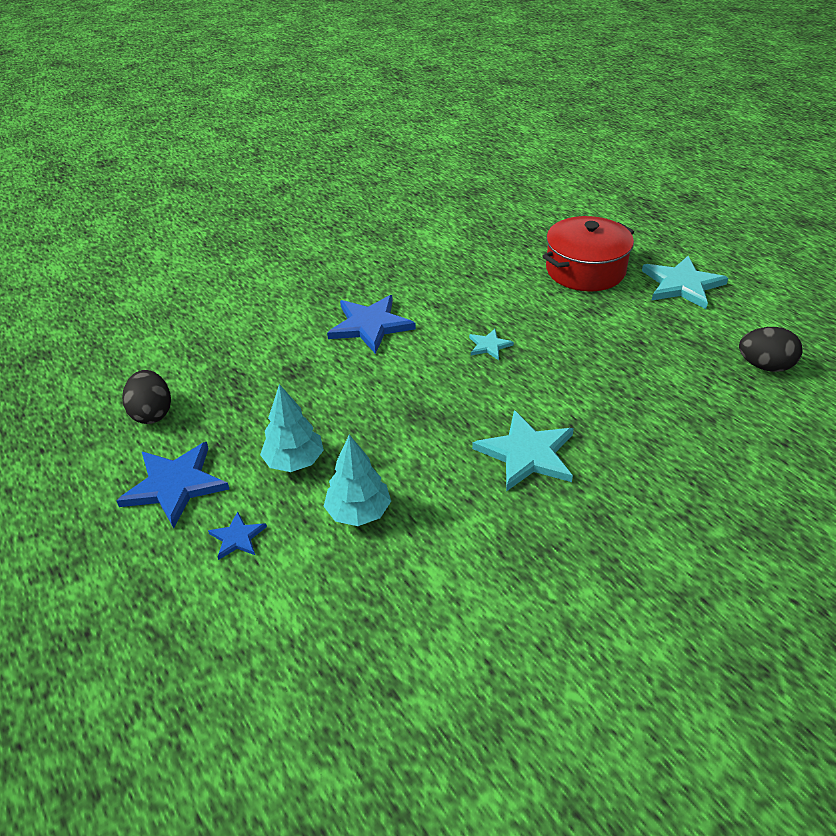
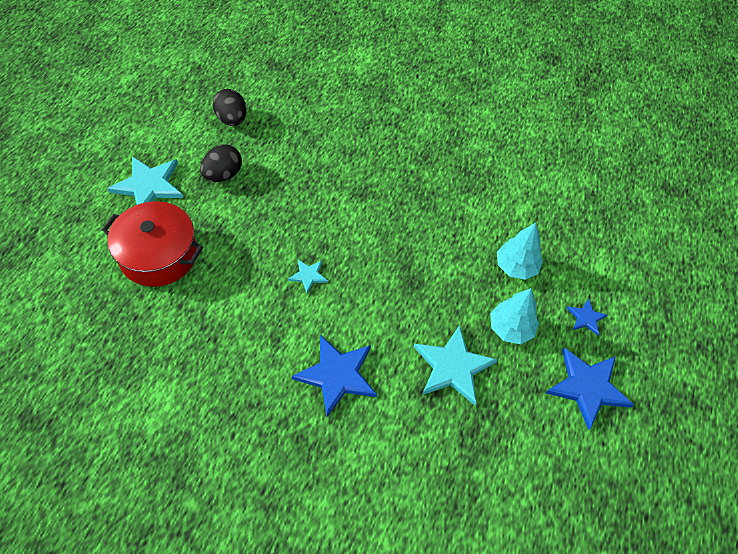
camera: 130 degrees left, 15 degrees up
black egg [122,370,171,424] -> black egg moved to [200,145,242,182]
turquoise star [472,410,574,491] -> turquoise star moved to [414,325,497,405]

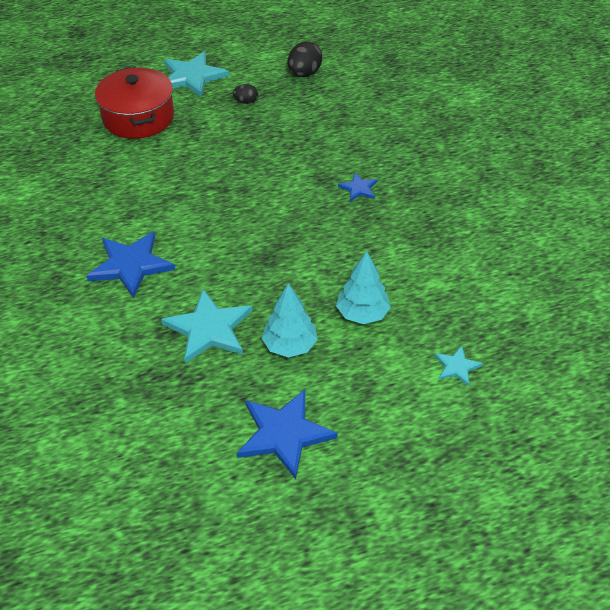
camera: 55 degrees right, 10 degrees down
black egg [200,145,242,182] -> black egg [233,84,258,104], size x0.57
turquoise star [288,260,328,294] -> turquoise star moved to [435,345,483,386]
blue star [567,298,608,335] -> blue star moved to [338,173,377,201]

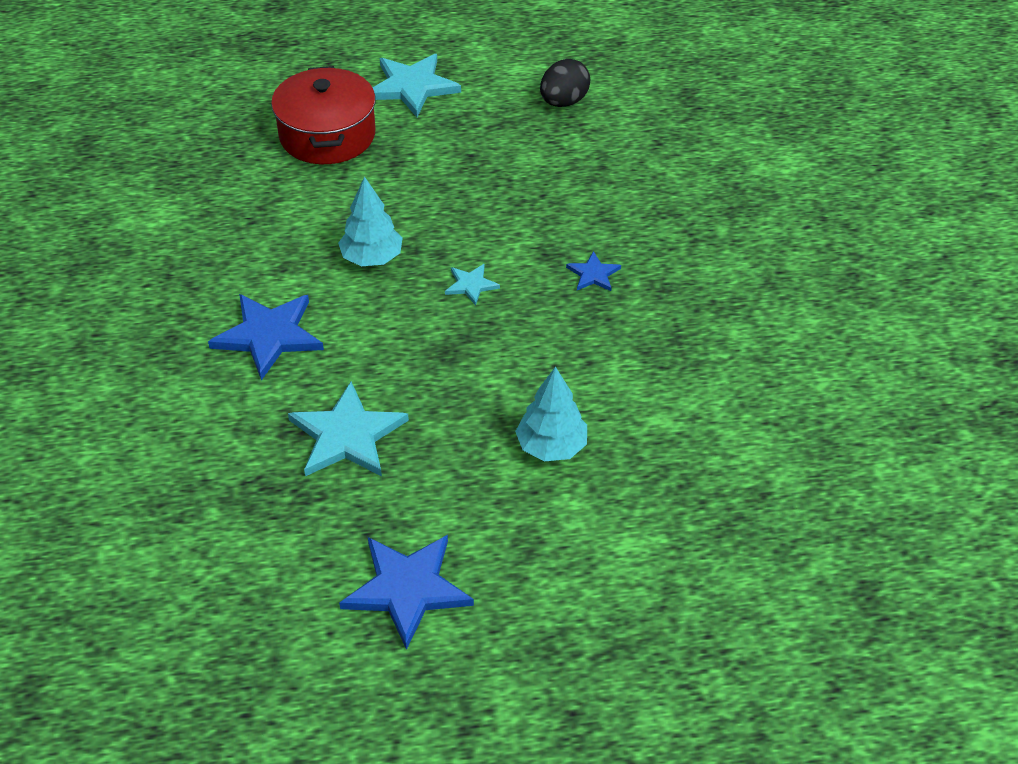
camera: 10 degrees right, 0 degrees up
black egg [233,84,258,104] -> none
turquoise tree [262,283,318,358] -> turquoise tree moved to [338,176,403,266]
turquoise star [435,345,483,386] -> turquoise star moved to [445,264,500,306]

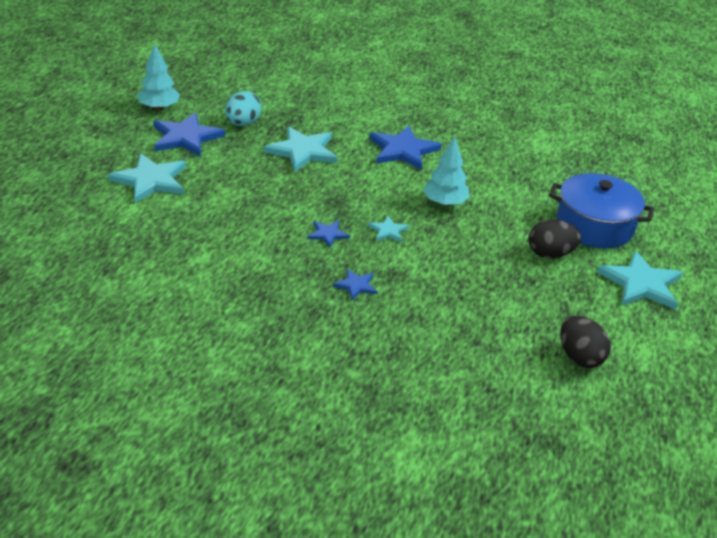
camera: 115 degrees right, 10 degrees down
red pot [271,66,376,164] -> blue pot [549,173,654,249]
turquoise tree [515,366,587,461] -> turquoise tree moved to [137,44,180,110]
none -> turquoise star [108,153,186,203]
none -> turquoise egg [225,91,262,126]
none -> blue star [307,221,350,248]
none -> black egg [528,219,581,258]

